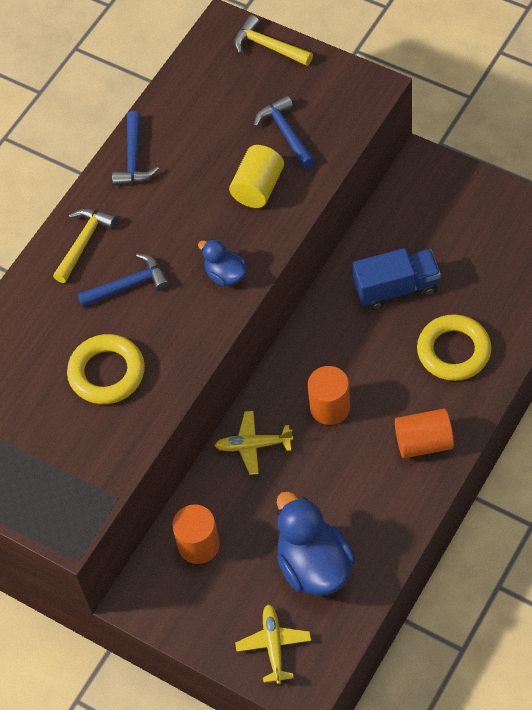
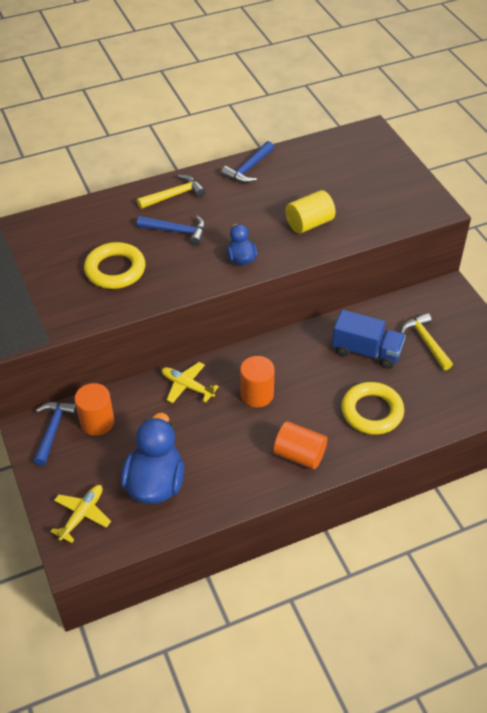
camera: 30 degrees right, 10 degrees down
yellow hammer [234,15,313,66] -> yellow hammer moved to [400,313,453,370]
blue hammer [254,95,315,168] -> blue hammer moved to [34,402,77,466]

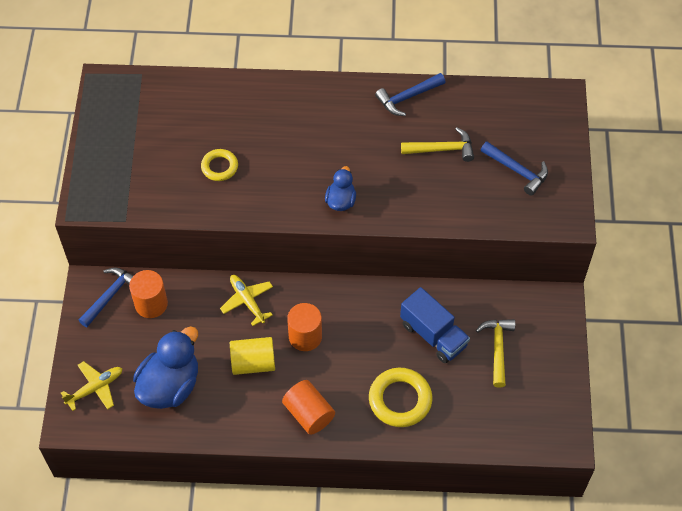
camera: 25 degrees right, 10 degrees up
yellow ring [84,242,146,289] -> yellow ring [201,149,238,181], size x0.61
yellow hammer [137,175,206,209] -> yellow hammer moved to [401,127,474,162]
blue hammer [137,215,205,246] -> blue hammer moved to [481,141,548,196]
yellow cylinder [285,190,336,234] -> yellow cylinder moved to [230,337,275,375]

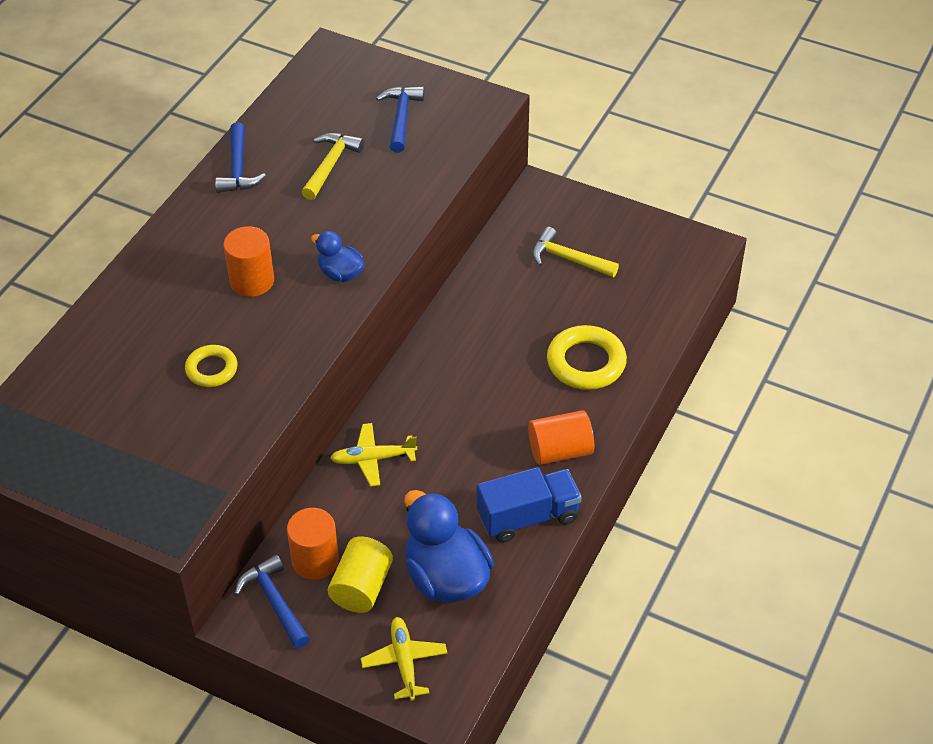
camera: 65 degrees left, 10 degrees down
yellow cylinder [230,337,275,375] -> yellow cylinder moved to [328,536,393,613]
orange cylinder [287,303,322,351] -> orange cylinder moved to [223,226,274,297]
blue truck [400,287,470,363] -> blue truck moved to [477,467,582,543]
blue hammer [481,141,548,196] -> blue hammer turned 60 degrees counterclockwise [376,86,424,153]

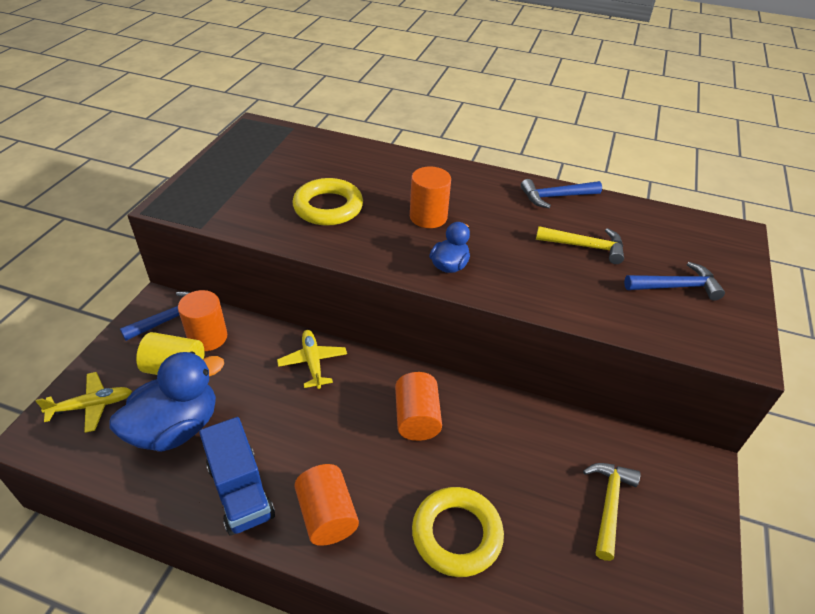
camera: 80 degrees right, 5 degrees down
yellow ring [185,345,238,387] -> yellow ring [292,178,363,226], size x1.65
none -> orange cylinder [395,372,442,441]

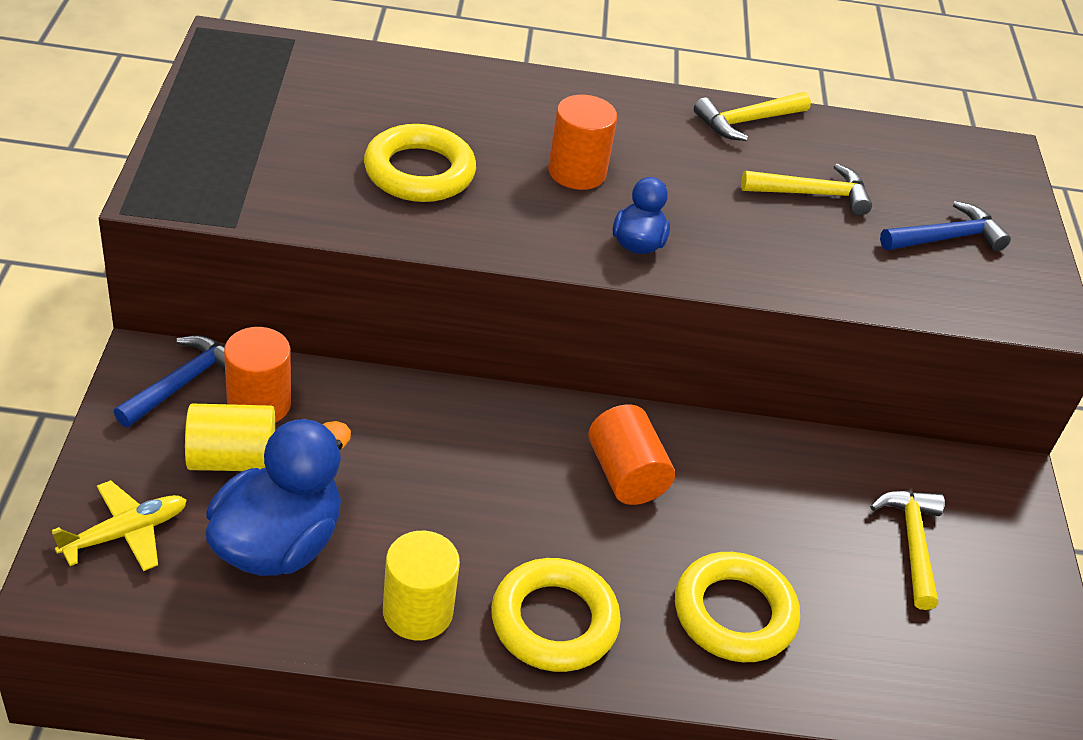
camera: 20 degrees left, 0 degrees up
blue truck [199,417,275,536] -> yellow cylinder [383,531,460,641]
yellow plane [277,330,347,389] -> none
orange cylinder [294,464,359,546] -> yellow ring [491,558,621,672]
blue hammer [521,179,602,208] -> yellow hammer [694,92,811,141]

